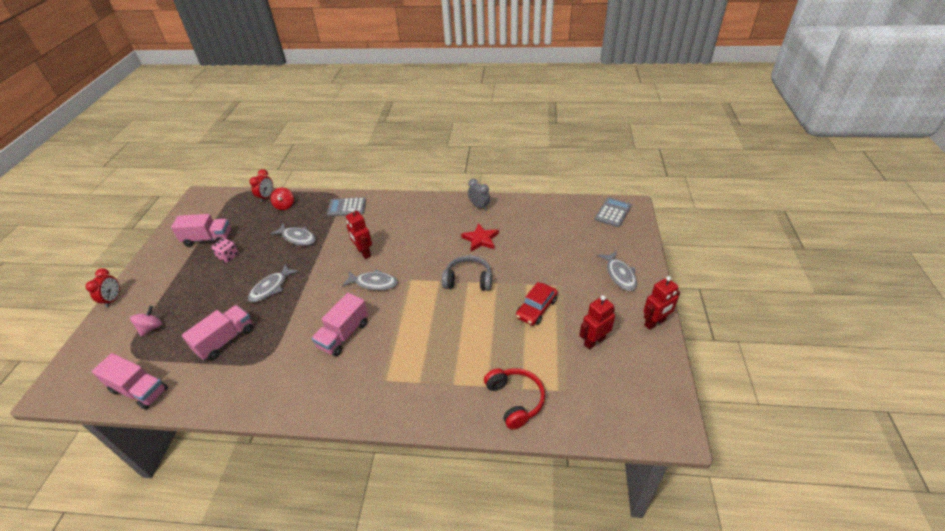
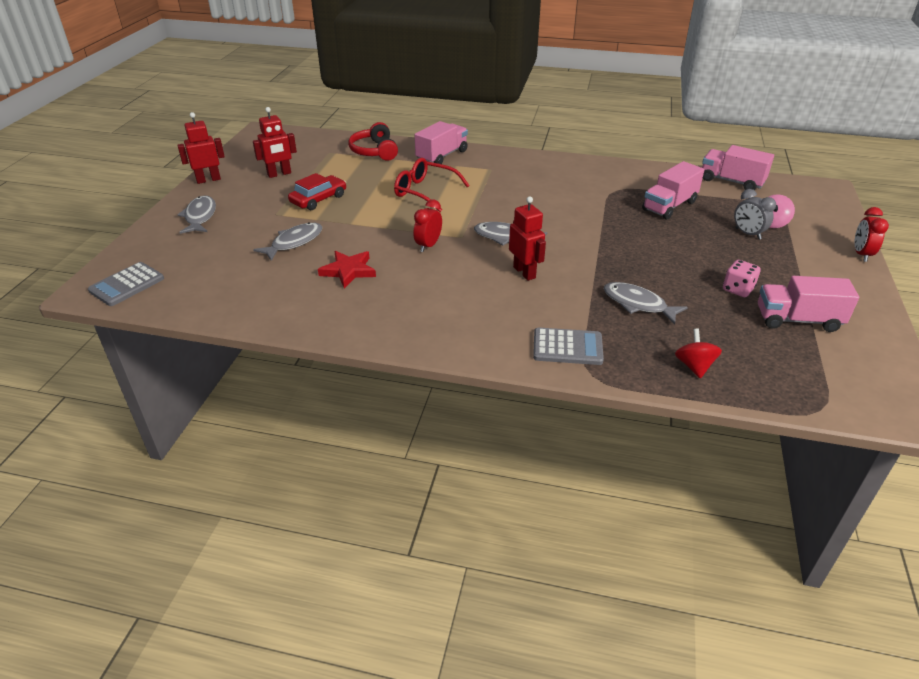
camera: 175 degrees left, 5 degrees down
grey fish [248,264,299,302] -> grey fish moved to [253,223,322,261]
red clock [249,169,273,202] -> red clock moved to [413,199,442,252]
pink truck [311,293,368,356] -> pink truck moved to [415,121,468,164]
grey headphones [442,255,492,291] -> none
grey clock [468,179,490,211] -> grey clock moved to [734,189,776,240]
none -> red glasses [394,158,470,212]

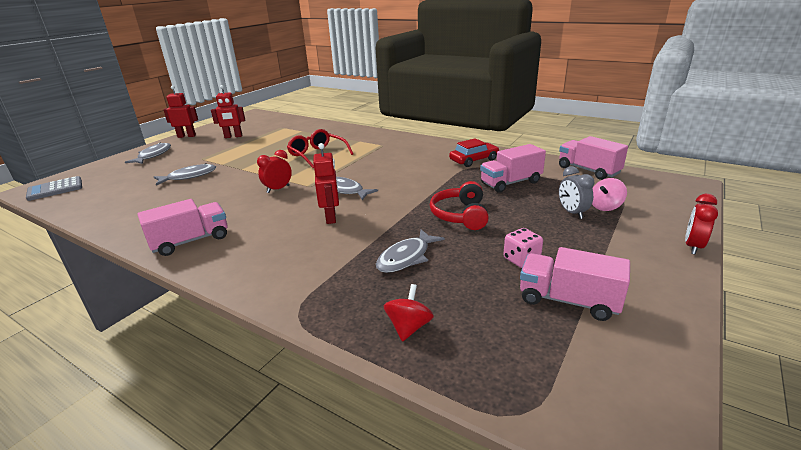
camera: 20 degrees right, 10 degrees down
red car [288,173,346,210] -> red car moved to [449,138,499,167]
red star [318,251,376,288] -> none
red headphones [349,122,398,161] -> red headphones moved to [430,181,489,230]
pink truck [415,121,468,164] -> pink truck moved to [137,199,228,256]
grey calculator [533,327,604,365] -> none
grey fish [604,282,688,324] -> grey fish turned 105 degrees counterclockwise [376,229,445,273]

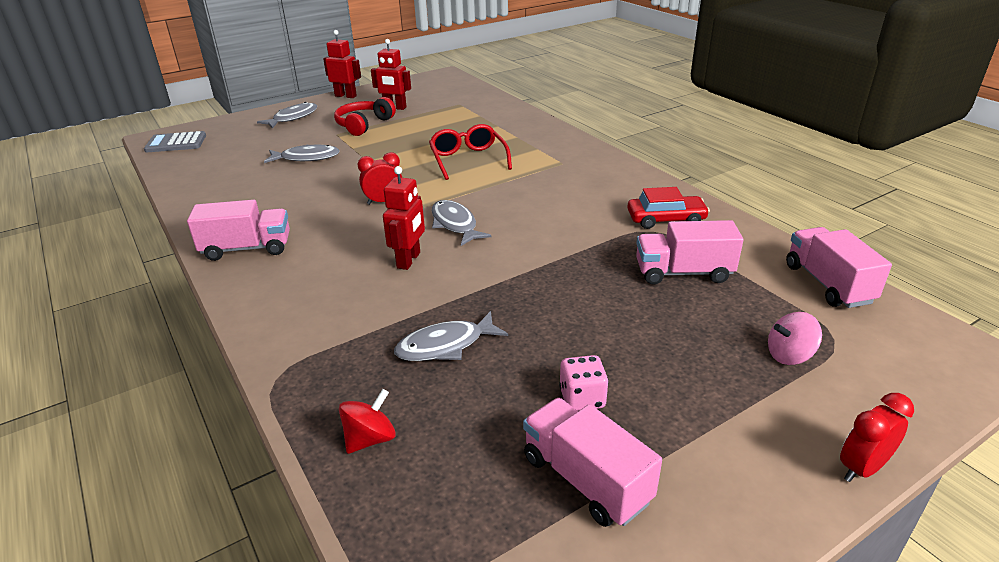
camera: 25 degrees right, 5 degrees up
red headphones [430,181,489,230] -> red headphones moved to [334,97,396,136]
grey clock [559,166,594,219] -> none

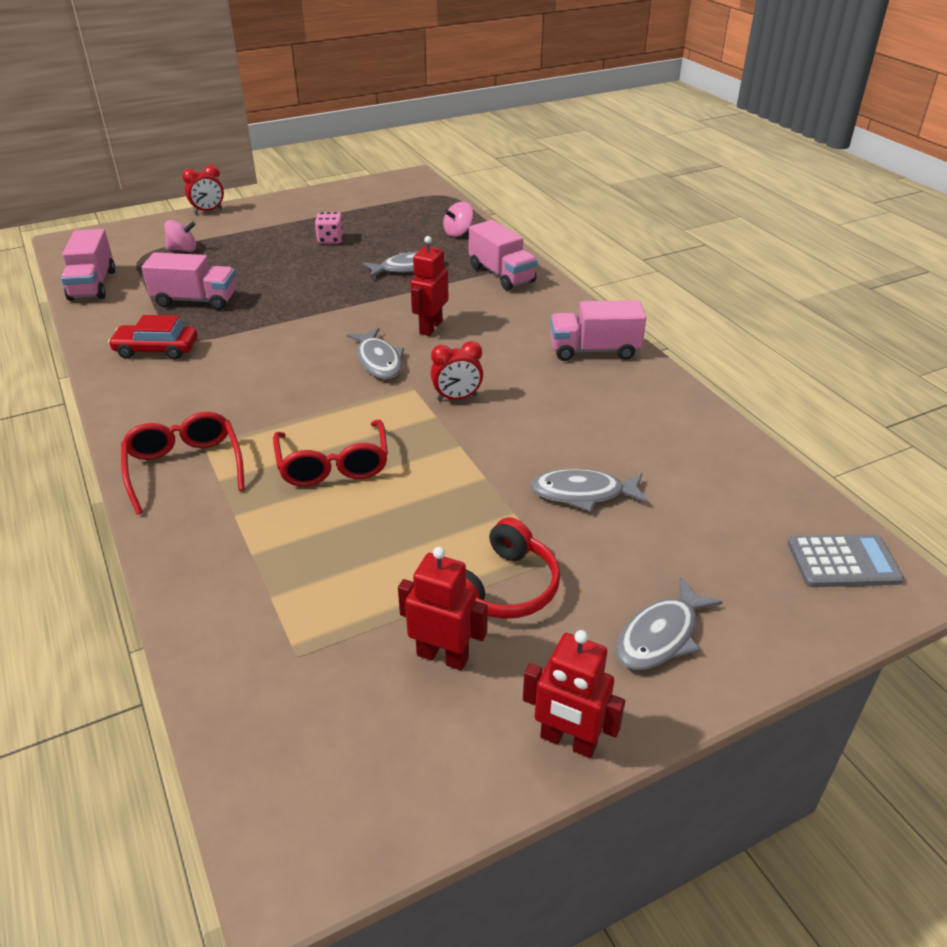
camera: 175 degrees left, 5 degrees up
red spinning top [339,389,396,454] -> pink spinning top [443,202,473,237]
pink truck [523,398,662,527] -> pink truck moved to [469,220,538,291]
none -> red glasses [121,412,245,514]

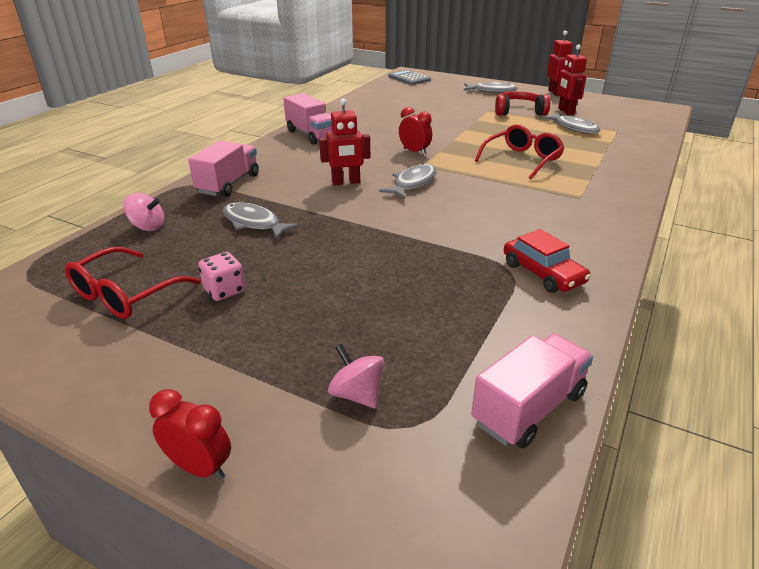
camera: 125 degrees left, 5 degrees down
red glasses [121,412,245,514] -> red glasses moved to [65,247,201,319]
pink truck [142,252,236,310] -> none
grey fish [530,469,648,512] -> grey fish moved to [541,112,601,134]

